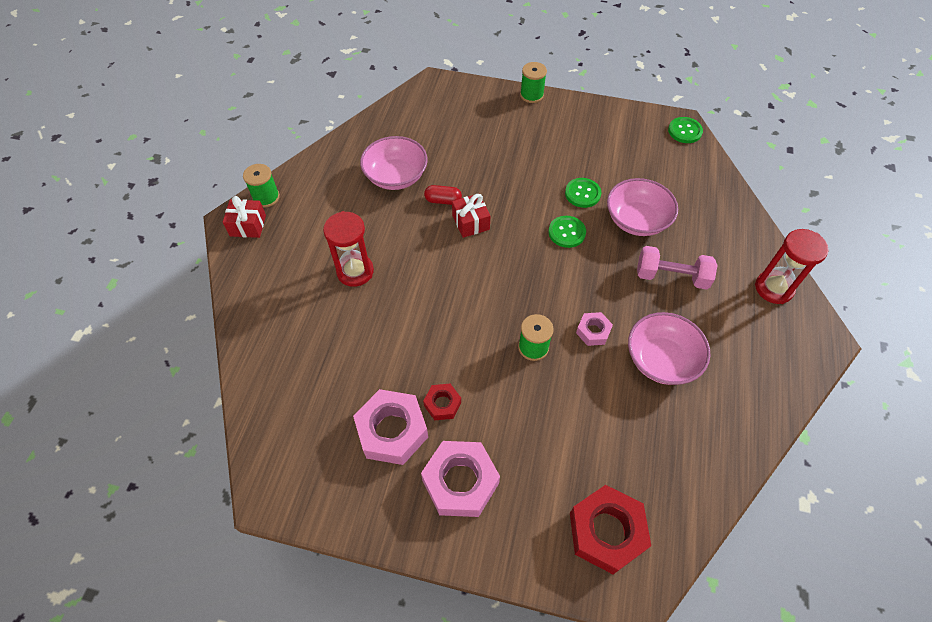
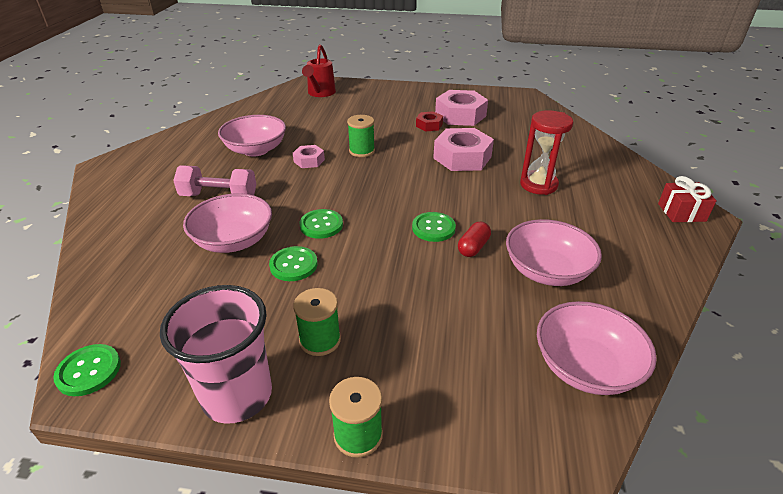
camera: 175 degrees right, 20 degrees down
green spool [243,164,280,208] -> green spool moved to [293,288,341,356]
pink nut [421,441,500,517] -> pink nut moved to [433,128,494,171]
red capsule [424,185,462,205] -> red capsule turned 60 degrees counterclockwise [458,222,491,257]
red gift [452,194,491,238] -> green button [412,212,456,242]
red nut [570,485,651,574] -> red watering can [302,44,336,97]
red hourglass [755,229,829,304] -> none
none -> pink cup [160,285,272,424]
none -> pink bowl [537,301,657,395]

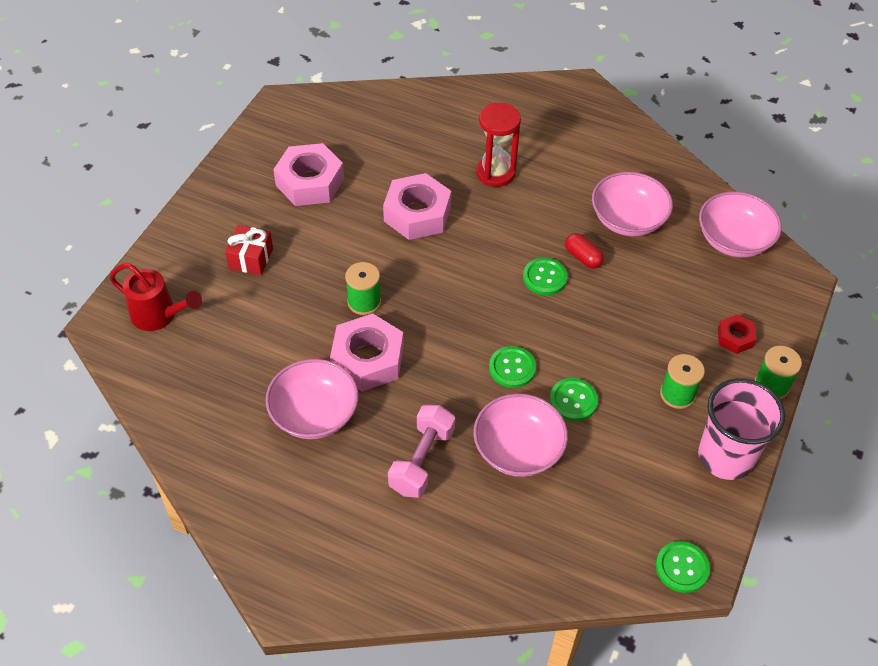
camera: 75 degrees left, 15 degrees up
pink nut [293,145,325,168] -> pink nut [330,314,404,392], size x1.92
red nut [416,111,443,132] -> red nut moved to [718,314,757,354]
red gift [658,176,717,222] -> red gift moved to [225,225,273,275]

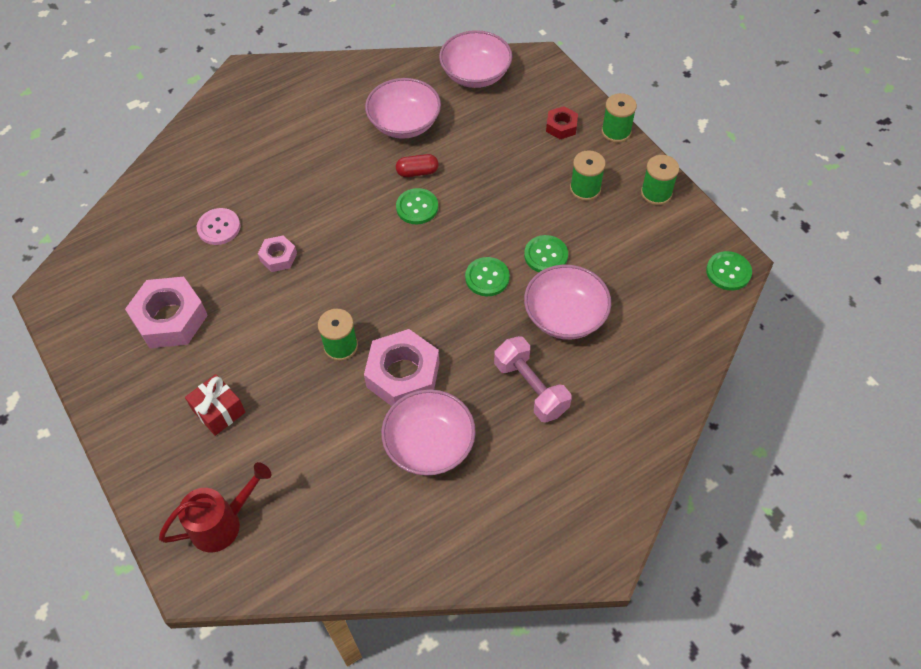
camera: 55 degrees left, 5 degrees up
pink nut [383,173,451,240] -> pink nut [258,236,297,272], size x0.52
red hourglass [476,103,521,187] -> none
pink cup [698,378,785,480] -> green spool [641,155,679,205]
none -> pink button [197,208,240,245]

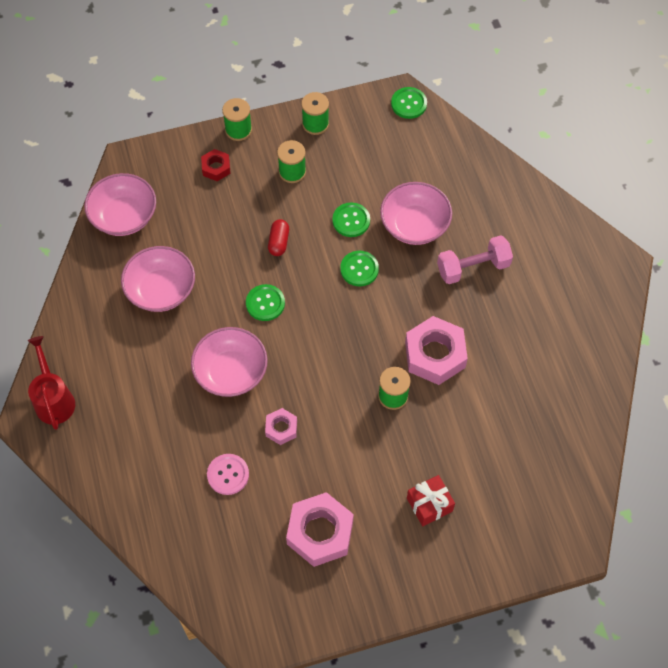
camera: 75 degrees left, 5 degrees up
red watering can [159,462,271,552] -> red watering can moved to [28,336,75,430]
pink bowl [381,389,476,476] -> pink bowl moved to [191,327,268,397]
red capsule [396,154,438,177] -> red capsule moved to [268,219,289,256]

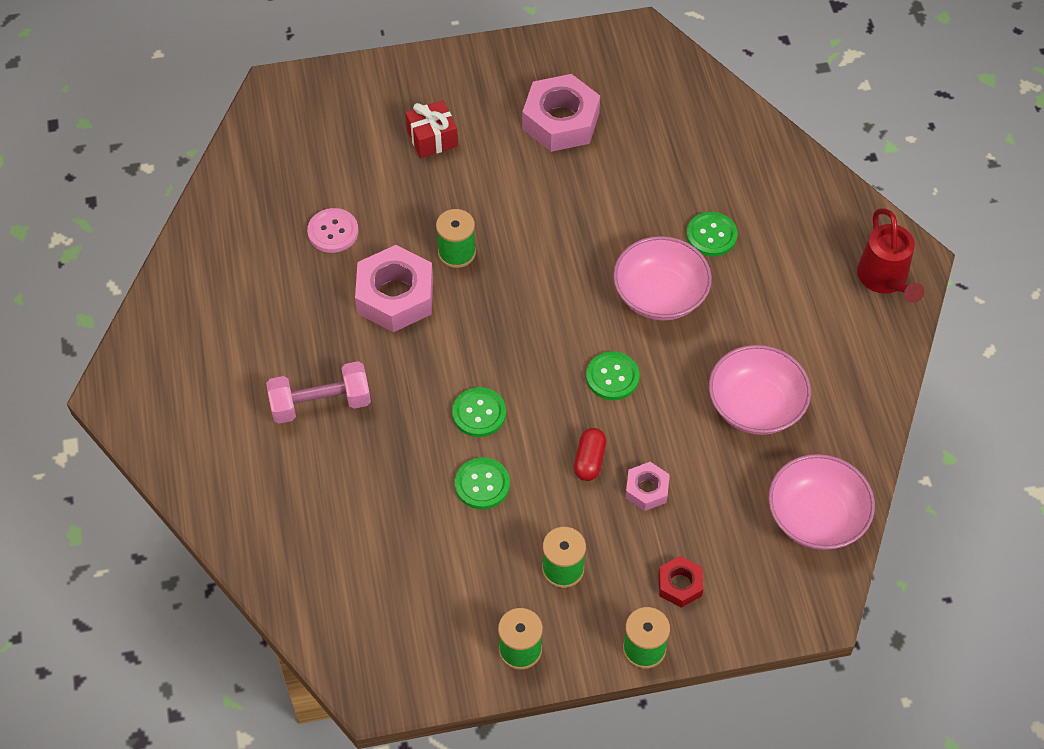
camera: 175 degrees left, 5 degrees down
pink button [207,454,249,495] -> pink button moved to [307,208,358,253]
pink nut [265,408,297,445] -> pink nut moved to [625,462,670,511]
pink bowl [380,182,452,245] -> none
green button [391,87,427,119] -> green button moved to [686,212,738,256]

